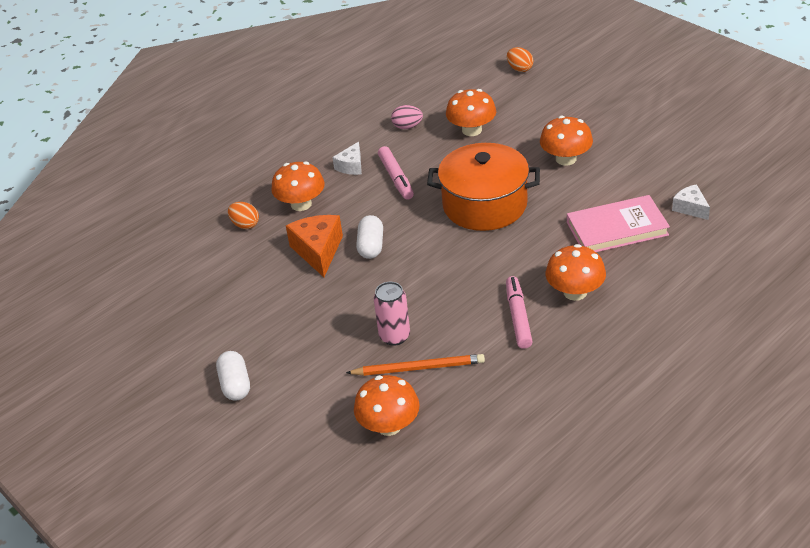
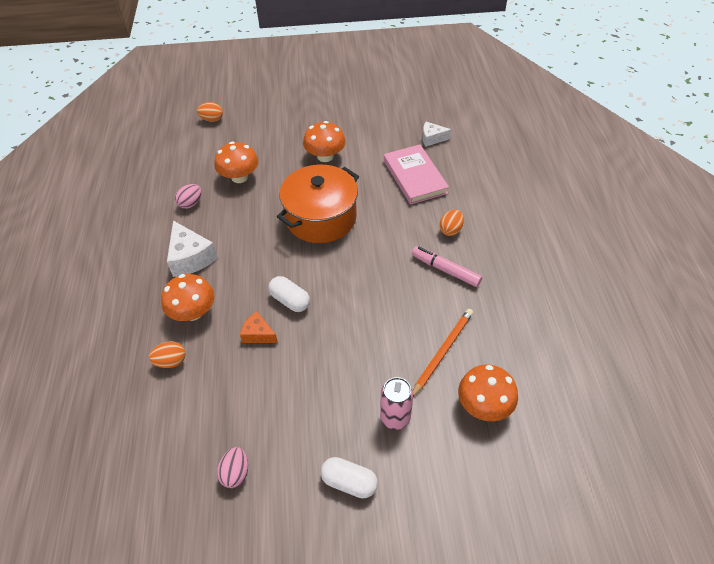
camera: 55 degrees left, 10 degrees up
orange cheese [286,215,343,277] -> orange cheese [240,311,278,343], size x0.60
white cheese [332,142,362,175] -> white cheese [167,221,218,277], size x1.67
pink can [374,282,410,346] -> pink can moved to [380,377,413,430]
pink marker [378,146,414,200] -> none
orange mushroom [546,244,606,301] -> orange egg [439,209,464,236]
pink book [567,195,670,252] -> pink book turned 45 degrees counterclockwise [384,144,449,205]
none -> pink egg [217,447,248,488]

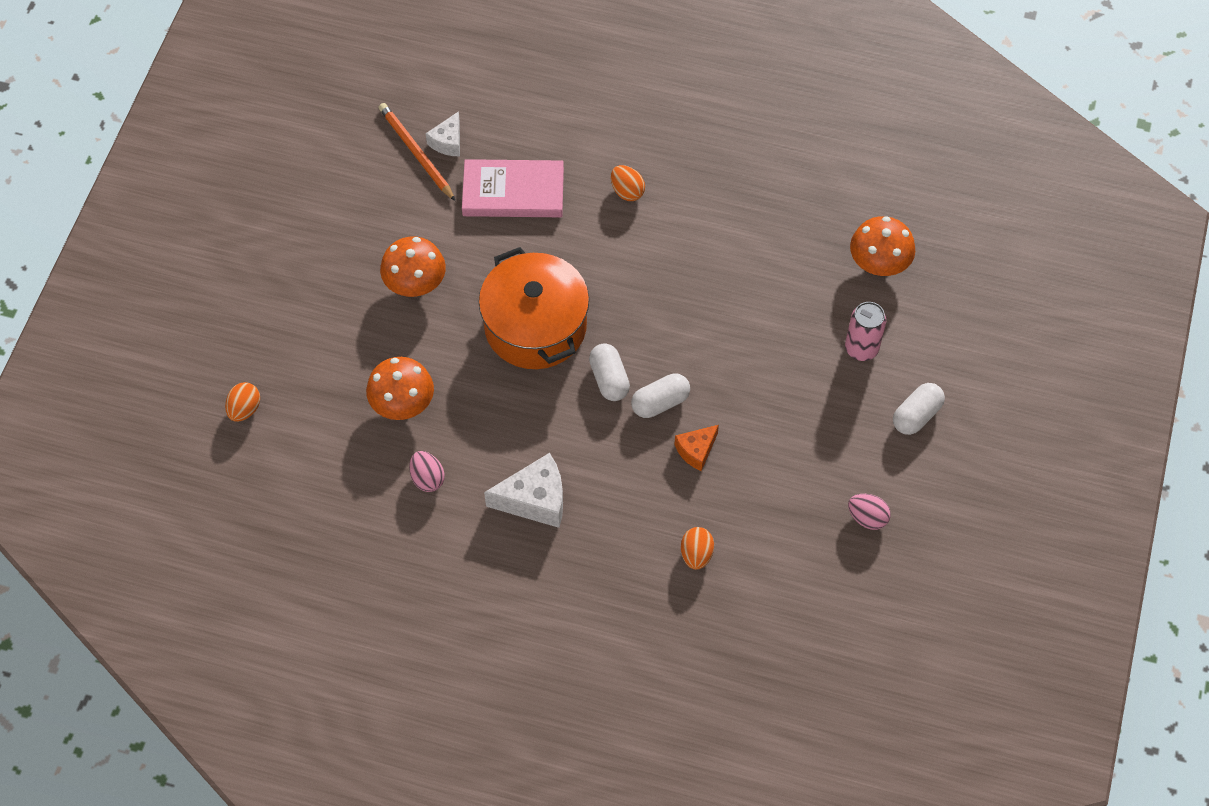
camera: 70 degrees left, 10 degrees up
orange mushroom [161,274,215,321] -> none
pink marker [412,246,482,287] -> none
orange pencil [413,309,473,396] -> orange pencil moved to [379,103,455,201]
none -> white capsule [589,343,630,401]

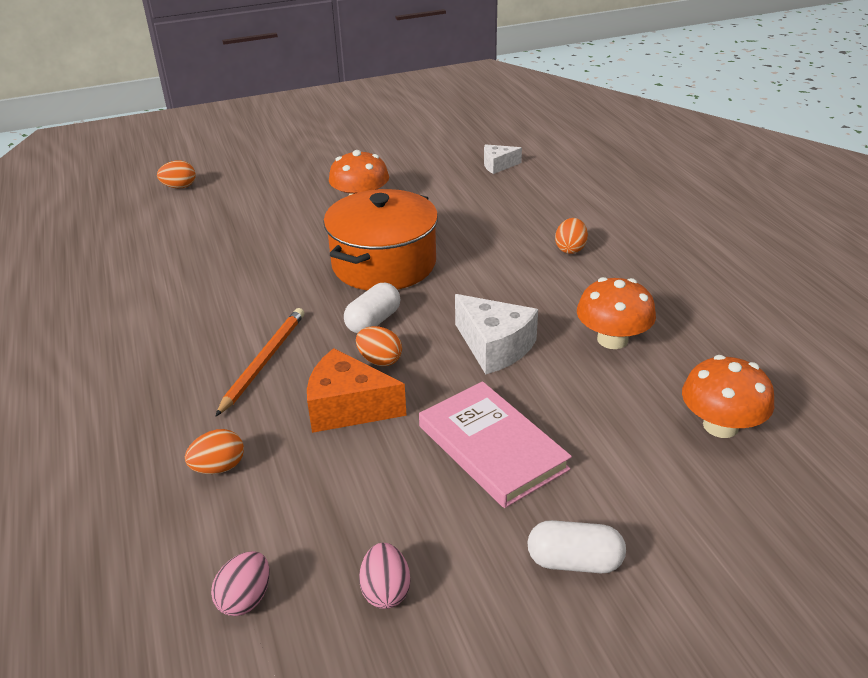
camera: 55 degrees right, 25 degrees down
orange mushroom [366,357,434,420] -> orange mushroom moved to [577,277,656,349]
orange pencil [379,103,455,201] -> orange pencil moved to [215,308,305,417]
pink egg [409,451,445,492] -> pink egg moved to [211,551,270,616]
pink book [462,159,564,217] -> pink book moved to [419,382,572,508]
white cheese [484,453,563,528] -> white cheese moved to [455,294,538,374]
white capsule [631,373,690,418] -> orange egg [356,326,402,366]
orange cheese [674,425,719,471] -> orange cheese [307,348,407,433], size x1.67
pink can [845,302,886,361] -> none

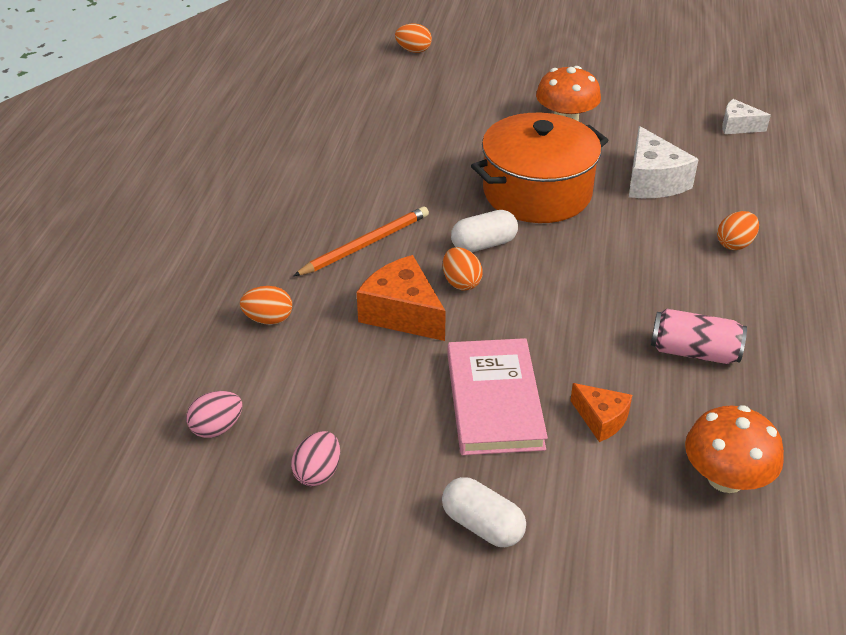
camera: 30 degrees right, 5 degrees up
white cheese [455,294,538,374] -> white cheese moved to [629,126,699,198]
orange mushroom [577,277,656,349] -> pink can [651,309,747,364]
none -> orange cheese [570,383,632,442]

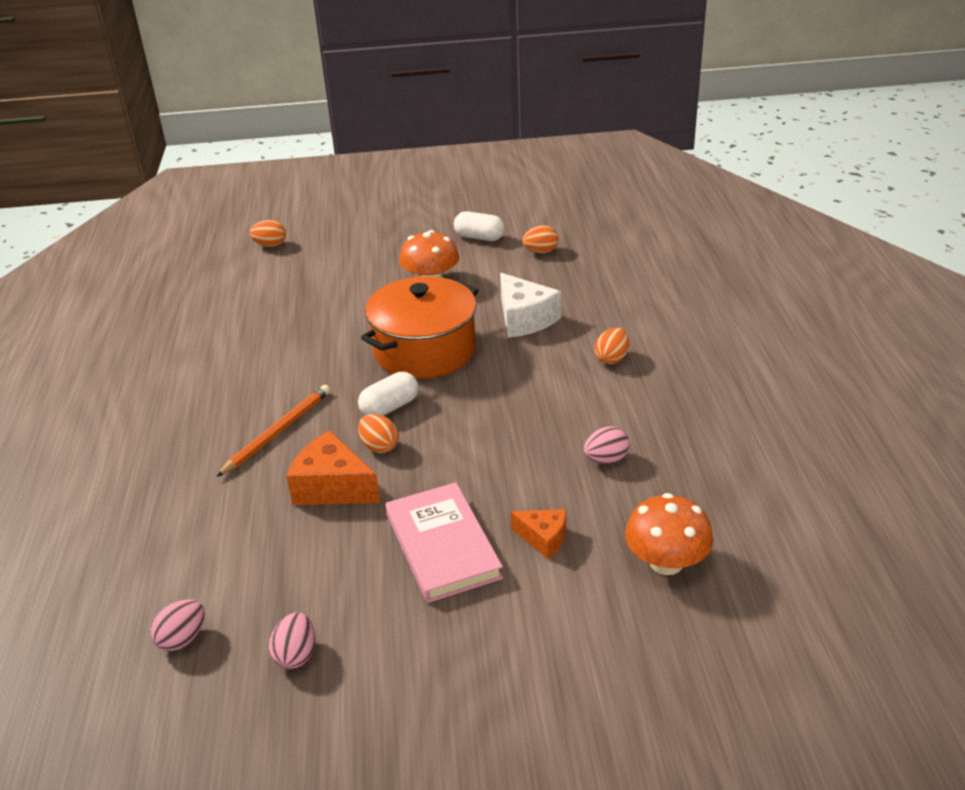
camera: 15 degrees left, 5 degrees down
orange egg [240,286,292,325] -> orange egg moved to [522,225,559,253]
white capsule [442,477,526,547] -> white capsule moved to [454,211,505,241]
pink can [651,309,747,364] -> pink egg [584,426,630,464]
white cheese [722,99,771,134] -> none

